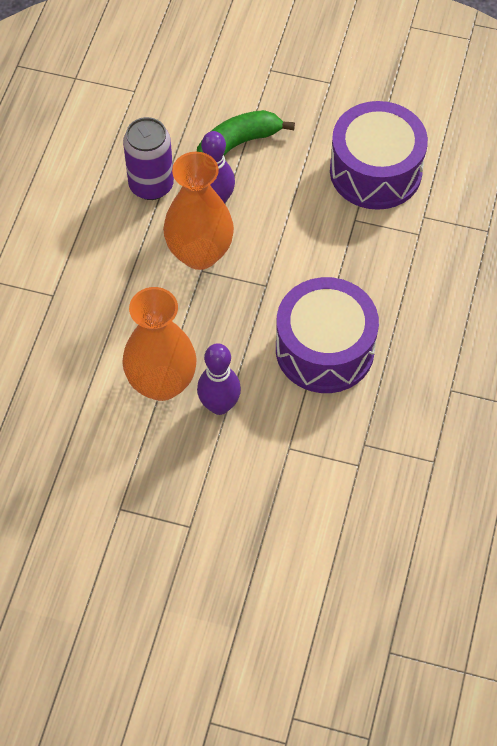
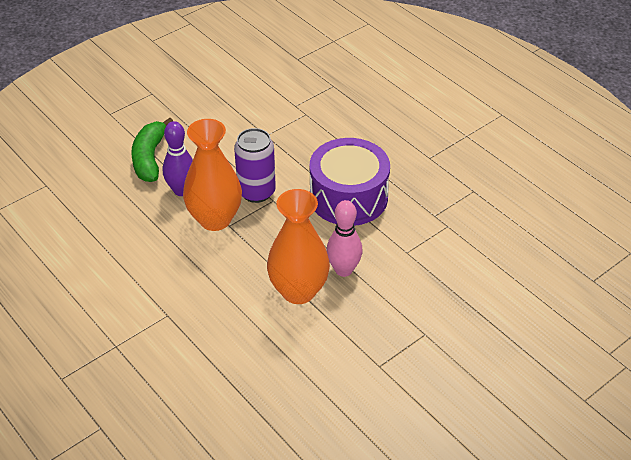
camera: 55 degrees left, 15 degrees down
purple can [123,117,174,200] -> purple can moved to [234,128,276,203]
purple bowling pin [197,343,241,415] -> pink bowling pin [326,200,363,277]
purple drum [330,101,428,210] -> none

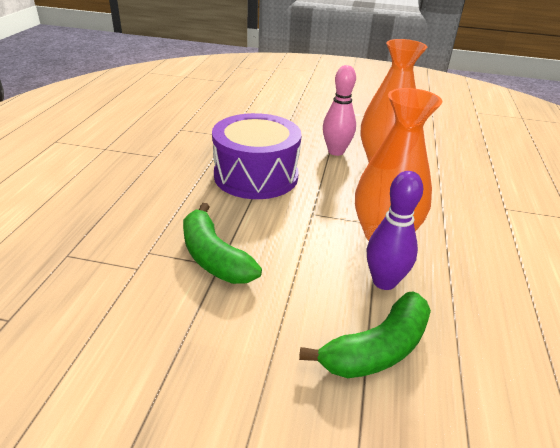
camera: 130 degrees left, 10 degrees down
purple can [234,128,276,203] -> none
none -> green banana [183,203,262,284]

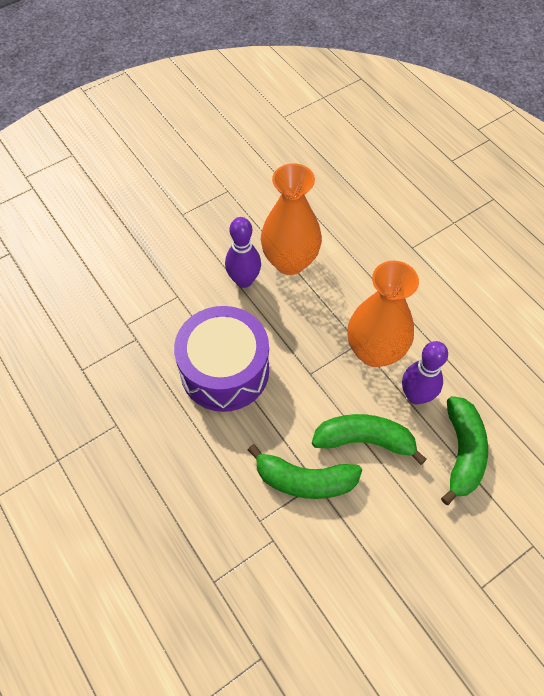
camera: 45 degrees left, 25 degrees up
pink bowling pin [323,65,356,156] -> purple bowling pin [225,217,261,288]
none -> green banana [312,414,427,465]

